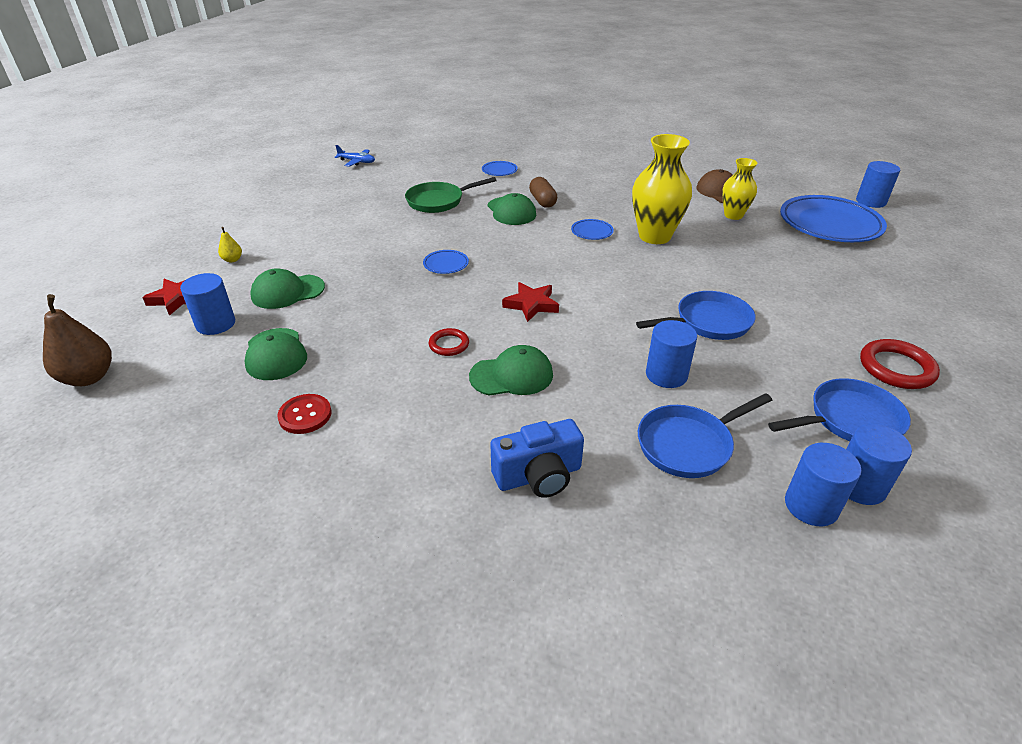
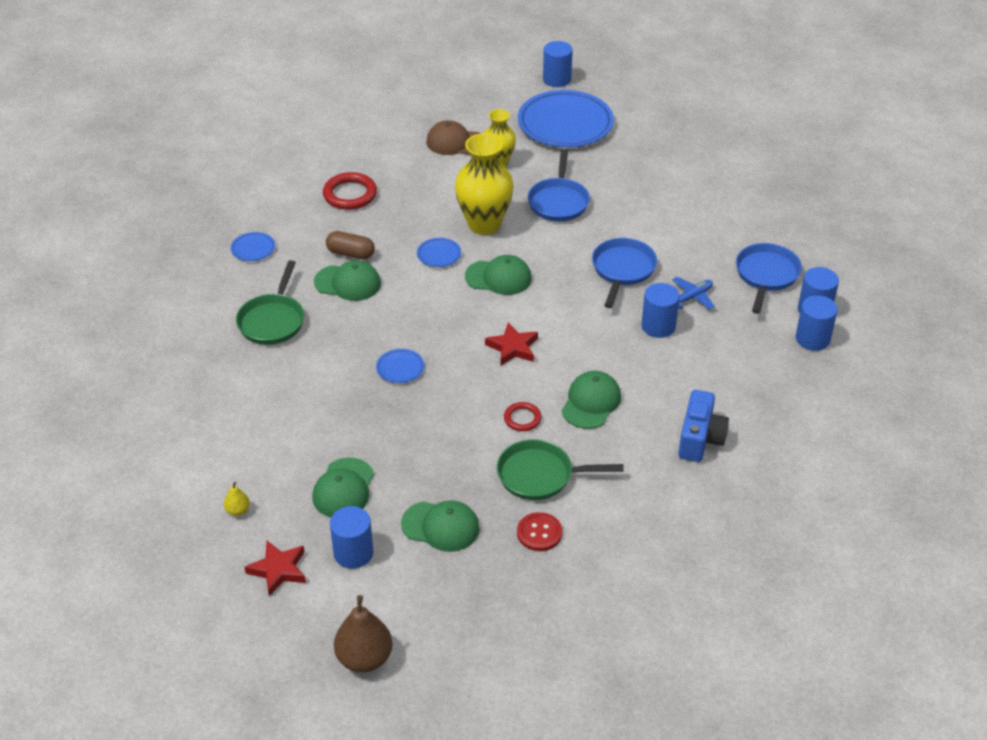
camera: 55 degrees left, 5 degrees up
blue plane [334,145,375,167] -> blue plane moved to [672,277,715,310]
blue pan [638,393,772,478] -> blue pan moved to [528,149,590,222]
red ring [860,339,940,389] -> red ring moved to [323,172,377,210]
none -> green cap [465,255,532,295]
none -> green pan [497,439,624,500]

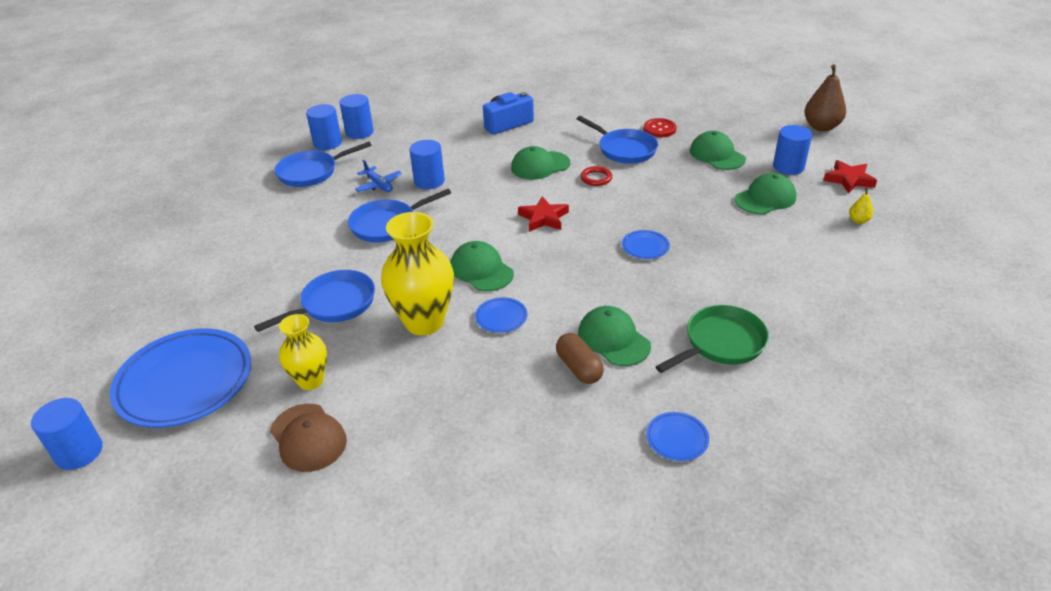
camera: 135 degrees left, 5 degrees down
red ring [323,172,377,210] -> none
green pan [497,439,624,500] -> blue pan [576,116,658,164]
blue plane [672,277,715,310] -> blue plane turned 135 degrees counterclockwise [355,160,402,192]

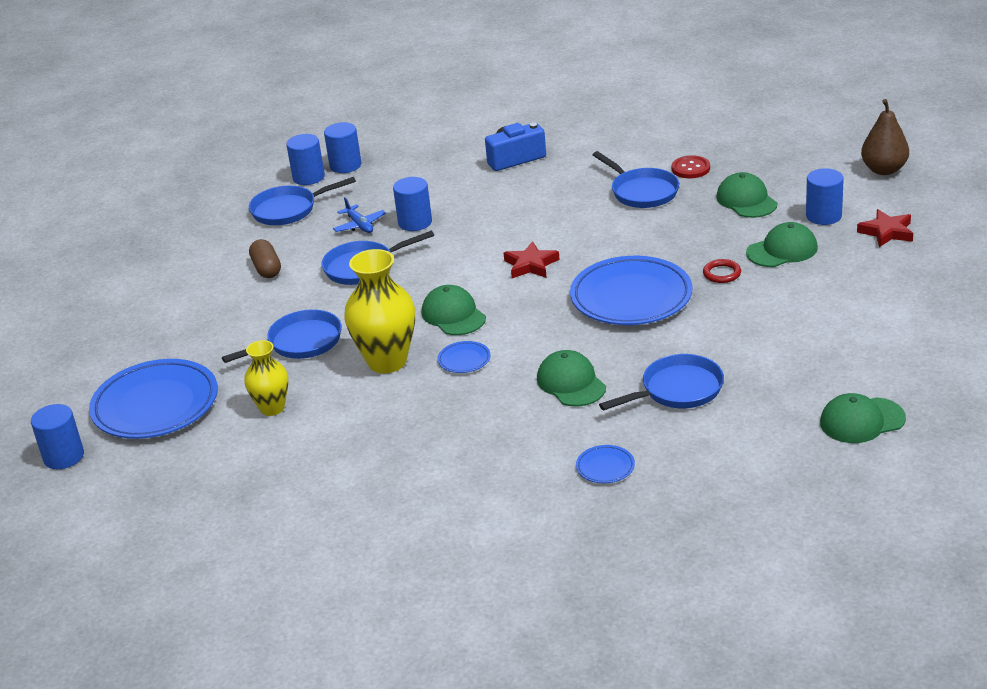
camera: 10 degrees right, 5 degrees down
brown cap [270,404,347,472] -> none
green cap [511,146,570,180] -> green cap moved to [820,393,906,443]
brown capsule [556,333,604,384] -> brown capsule moved to [249,239,281,278]
red ring [581,166,612,186] -> red ring moved to [703,259,741,283]
blue plate [622,230,670,259] -> blue plate [570,256,692,325], size x2.38
green pan [655,305,769,373] -> blue pan [599,354,724,410]
yellow pear [849,188,873,224] -> none

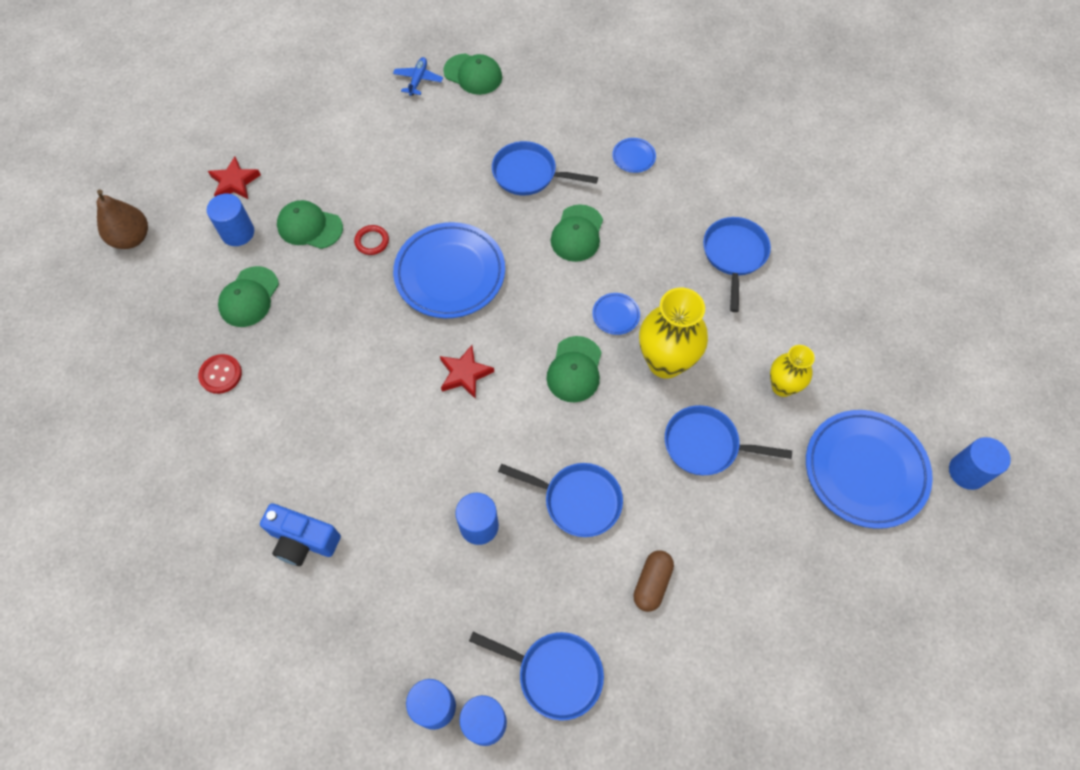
camera: 140 degrees left, 30 degrees up
blue plane [333,197,386,233] -> blue plane moved to [393,57,443,96]
blue pan [593,151,679,208] -> blue pan moved to [703,217,771,312]

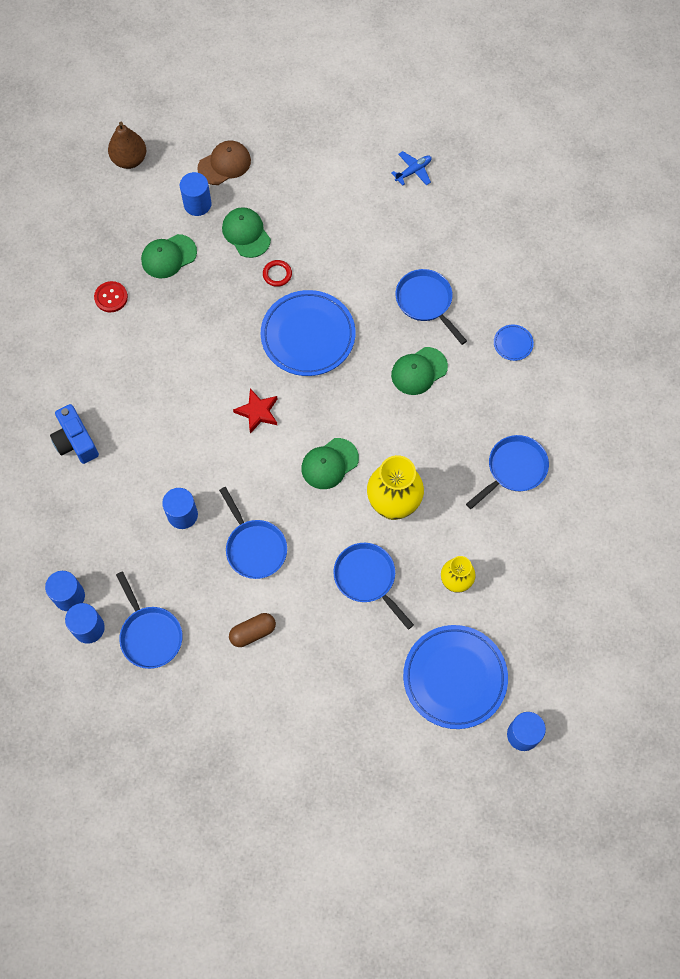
camera: 40 degrees right, 5 degrees up
red star [208,157,261,199] -> brown cap [197,140,251,185]
green cap [443,53,502,95] -> none
blue plate [592,293,640,335] -> none

